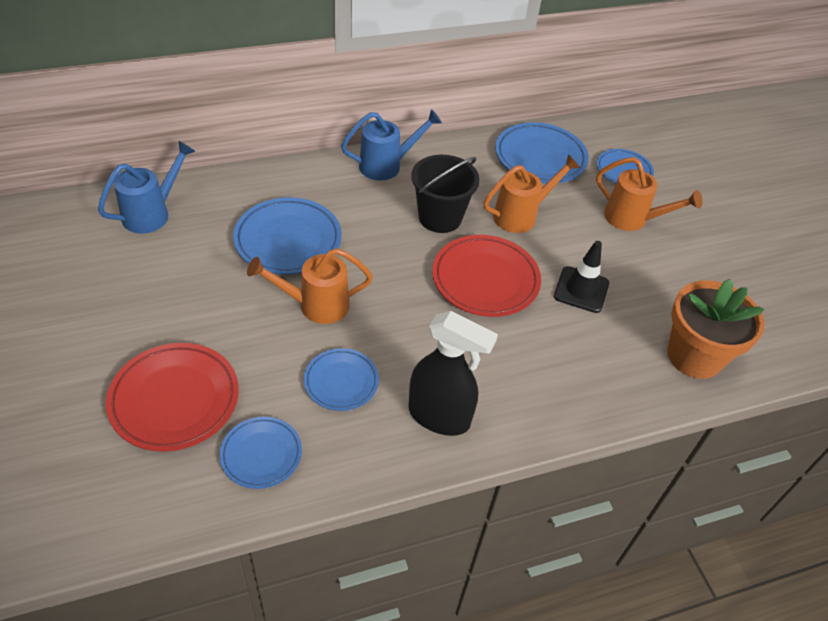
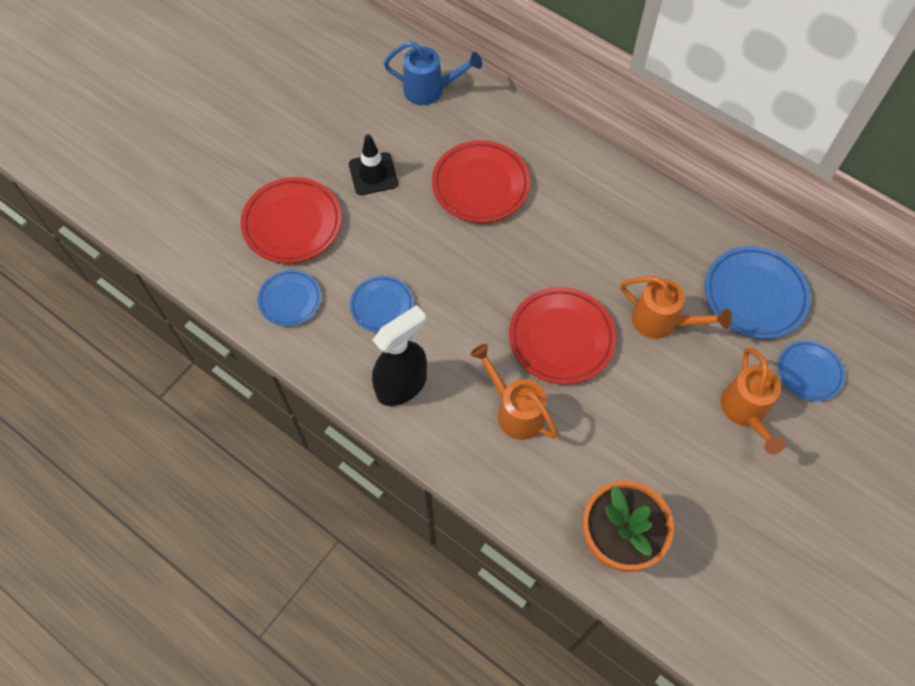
camera: 60 degrees right, 15 degrees up
blue plate [233,197,342,275] -> red plate [432,140,530,223]
orange watering can [247,248,373,324] -> orange watering can moved to [471,344,558,440]
blue watering can [341,109,442,181] -> none
black spray bottle [409,311,498,436] -> black spray bottle turned 120 degrees counterclockwise [372,305,427,406]
black bucket [411,155,480,233] -> none
black traffic cone [554,241,609,313] -> black traffic cone moved to [349,134,398,195]

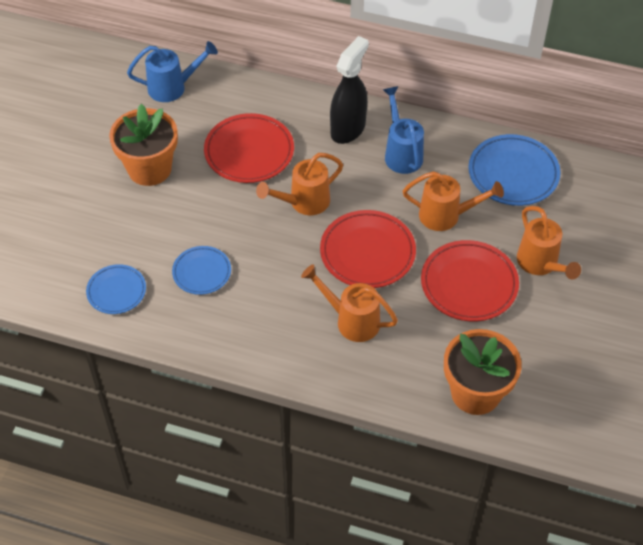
camera: 20 degrees left, 10 degrees down
red plate [241,177,342,263] -> red plate moved to [421,240,519,321]
black traffic cone [349,134,398,195] -> orange flower pot [109,104,178,186]
black spray bottle [372,305,427,406] -> black spray bottle moved to [330,36,369,144]
blue plate [778,340,845,401] -> none
none -> orange watering can [256,153,343,215]
none -> blue watering can [383,86,424,174]

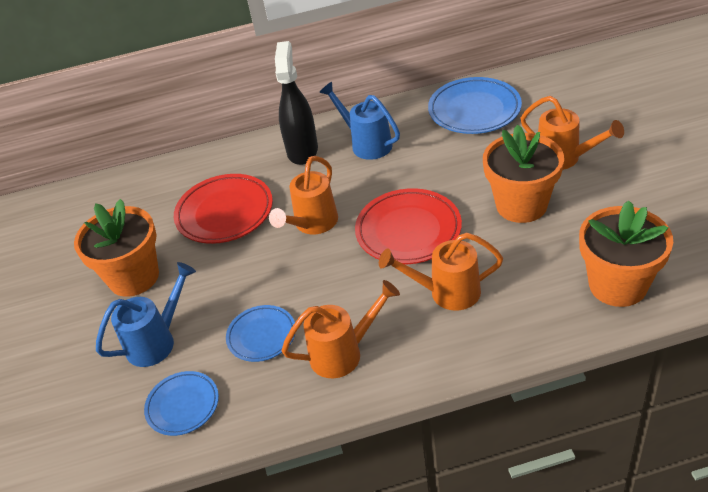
camera: 25 degrees left, 10 degrees down
blue watering can [127,41,218,102] -> blue watering can moved to [96,262,196,367]
orange watering can [403,171,504,231] -> orange watering can moved to [281,280,400,378]
red plate [421,240,519,321] -> orange flower pot [483,125,564,223]

